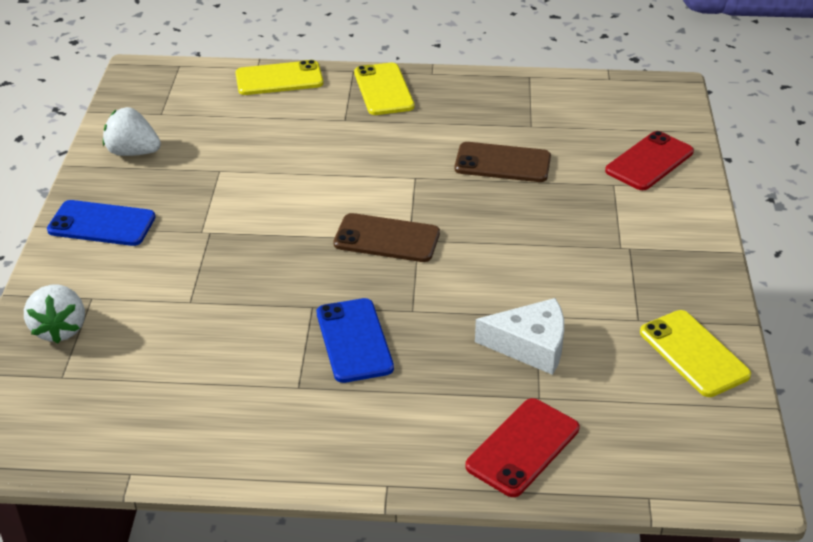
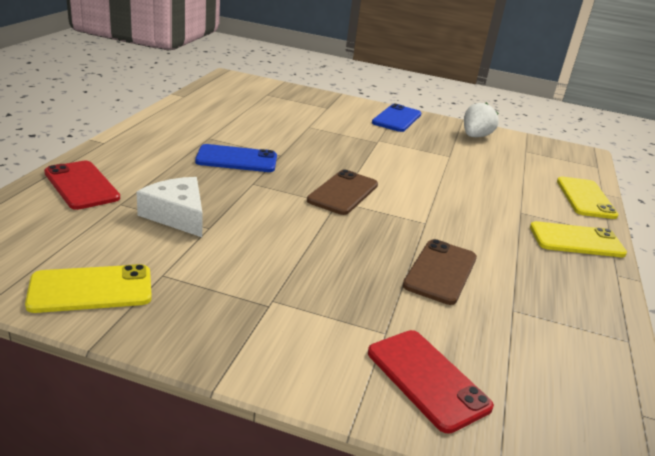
camera: 100 degrees right, 10 degrees down
white strawberry [24,284,85,343] -> none
white cheese [475,298,564,375] -> white cheese turned 120 degrees clockwise [137,177,203,237]

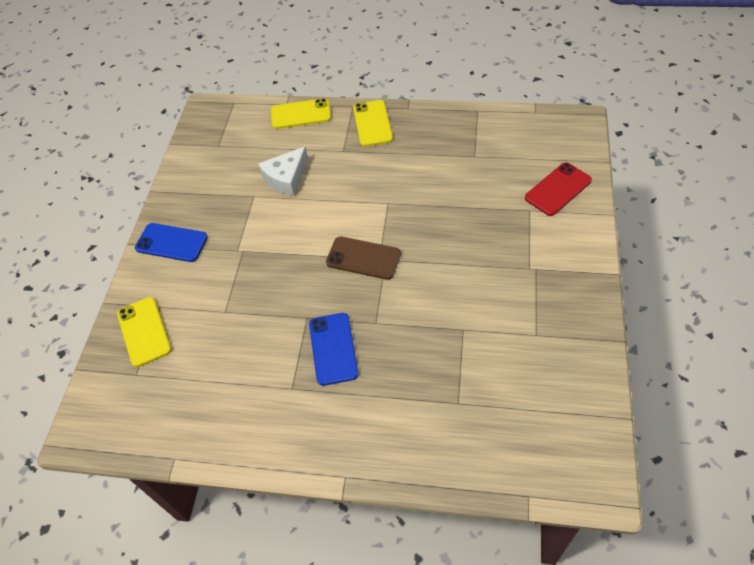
camera: 90 degrees left, 25 degrees up
yellow phone [25,264,152,313] -> yellow phone moved to [117,297,172,367]
red phone [44,161,120,210] -> none
white cheese [137,177,203,237] -> white cheese moved to [258,147,308,196]
brown phone [403,239,477,305] -> none
white strawberry [464,102,499,137] -> none

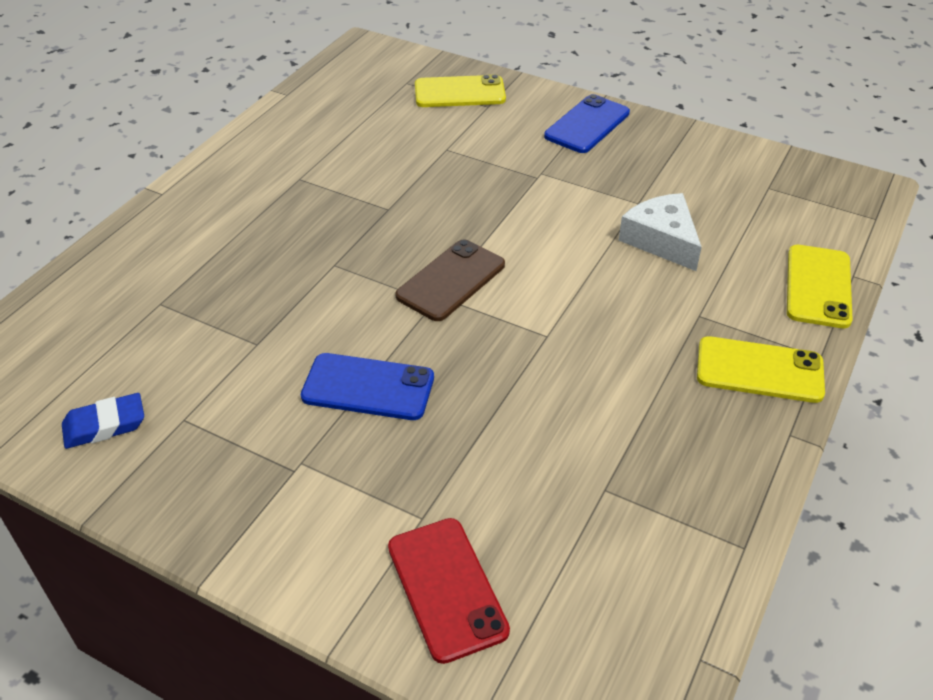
camera: 105 degrees right, 10 degrees down
blue phone [309,313,359,386] -> blue phone moved to [301,353,434,420]
none -> blue eraser [62,393,144,449]

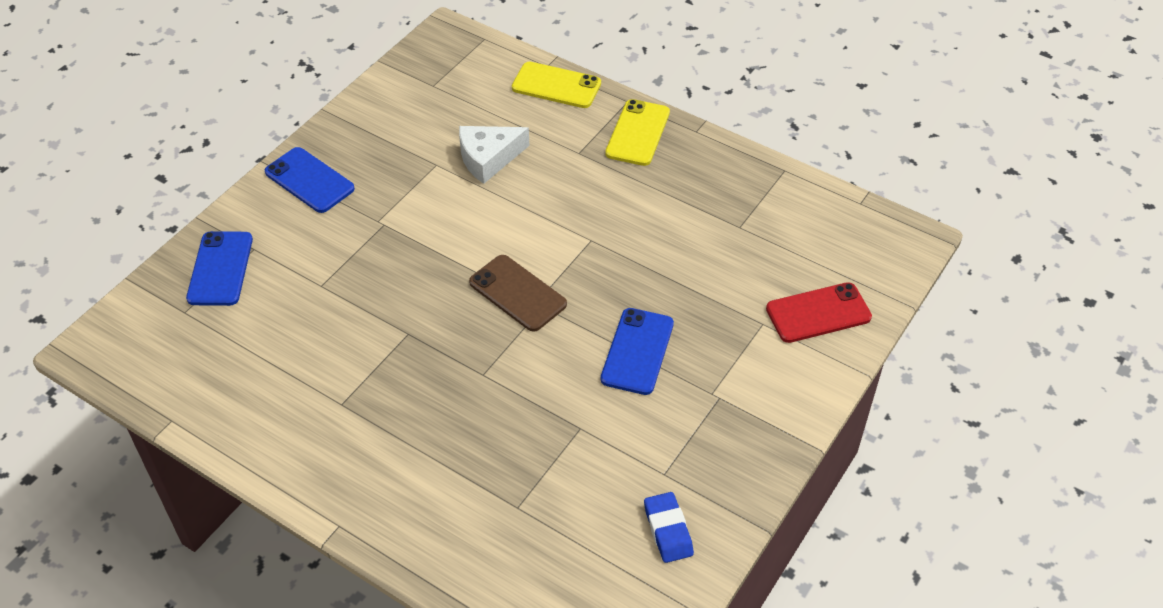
camera: 85 degrees left, 5 degrees up
yellow phone [415,74,506,107] -> blue phone [186,231,253,306]

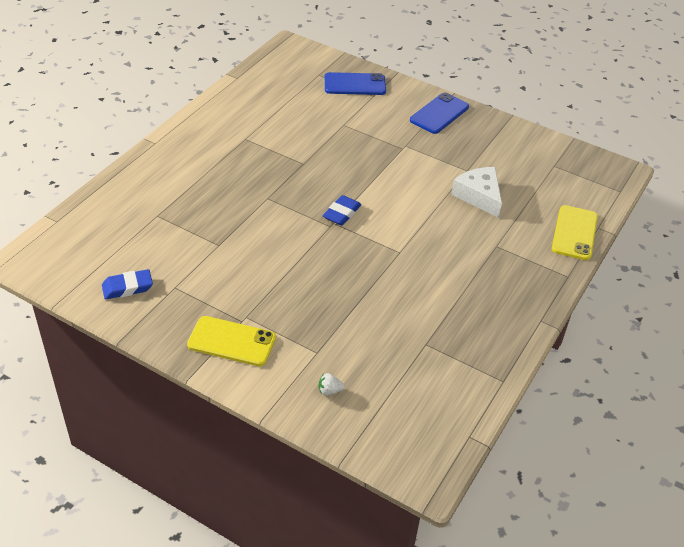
camera: 85 degrees right, 5 degrees down
brown phone [469,255,567,332] -> blue eraser [323,195,361,225]
blue phone [601,308,674,395] -> none
yellow phone [605,99,670,166] -> yellow phone moved to [187,316,276,366]
red phone [766,282,872,343] -> white strawberry [319,373,344,396]

